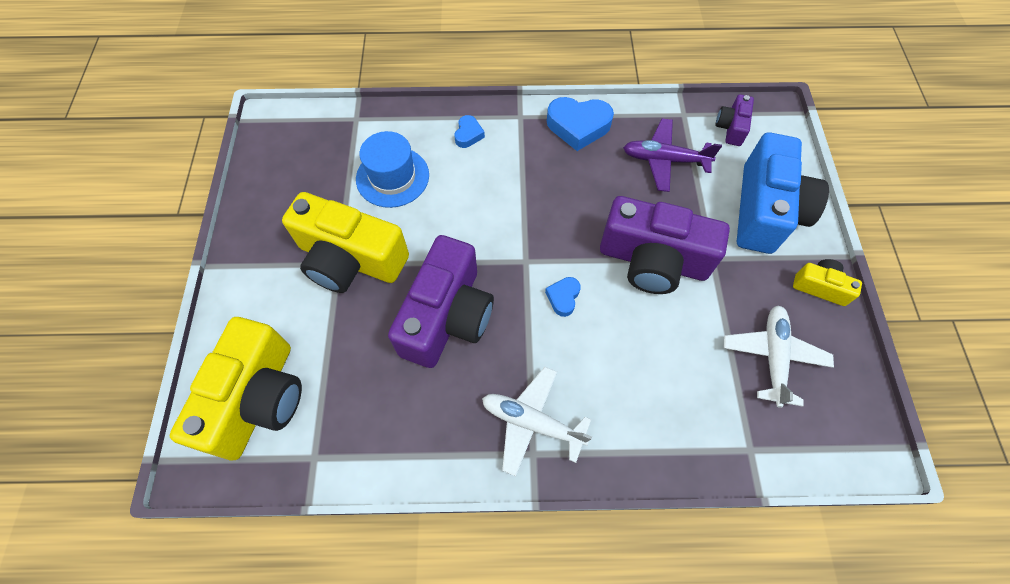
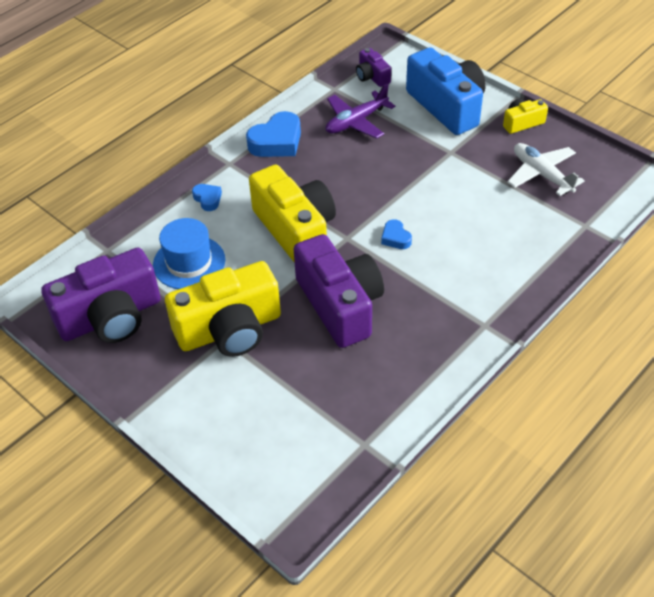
camera: 45 degrees left, 15 degrees down
yellow camera [170,317,302,460] -> yellow camera moved to [249,165,336,263]
white plane [482,367,592,476] -> none
purple camera [600,196,730,294] -> purple camera moved to [41,248,161,343]

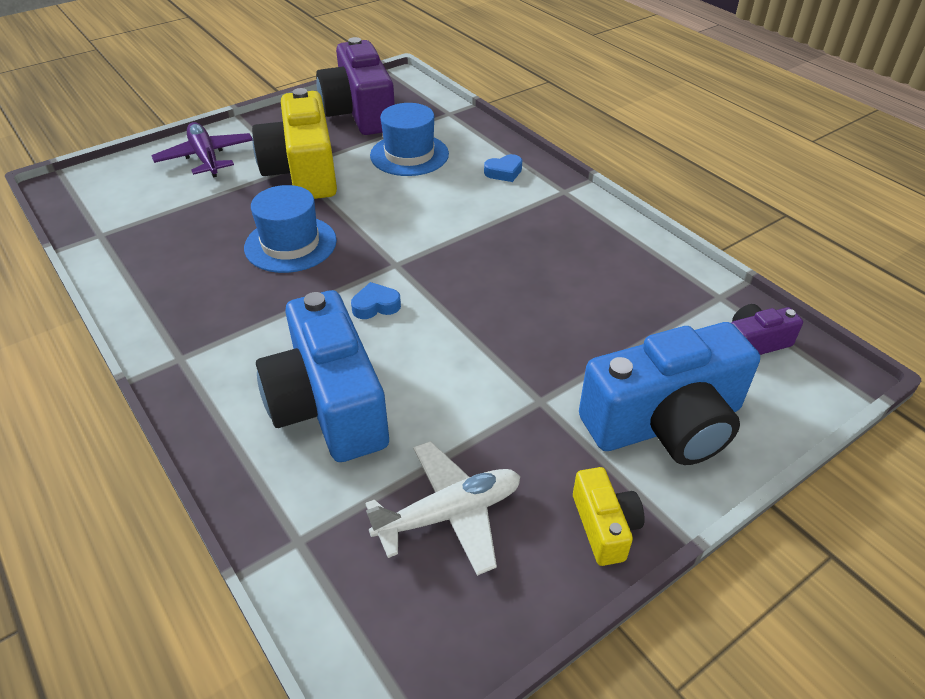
camera: 100 degrees right, 5 degrees down
blue heart [246,111,301,157] -> none
yellow camera [249,165,336,263] -> none
purple camera [294,234,384,348] -> blue hat [244,185,337,273]
purple plane [326,83,395,139] -> purple plane moved to [151,122,252,177]
none -> blue camera [256,290,389,462]

